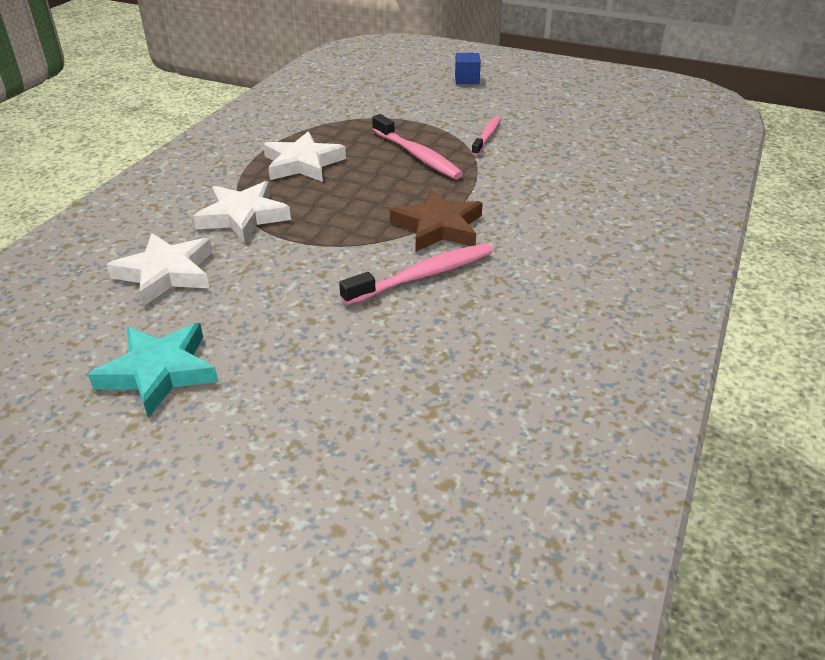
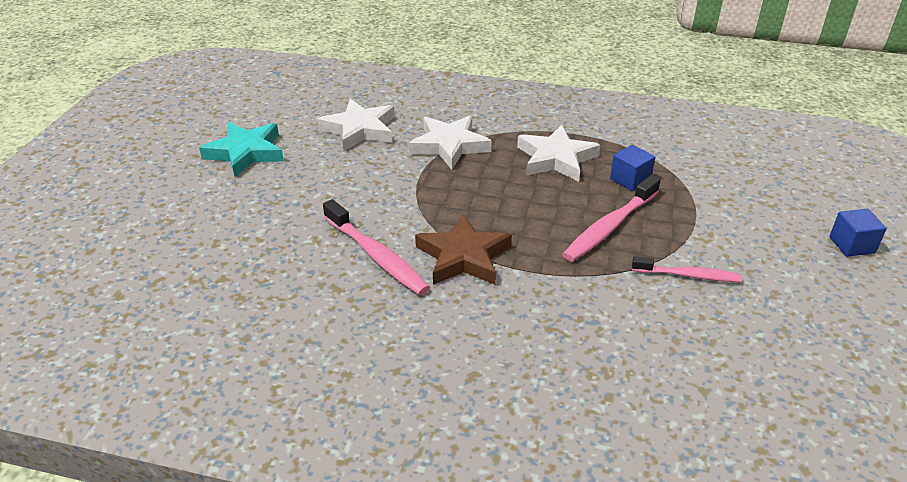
camera: 80 degrees right, 0 degrees up
none -> blue cube [610,145,655,191]

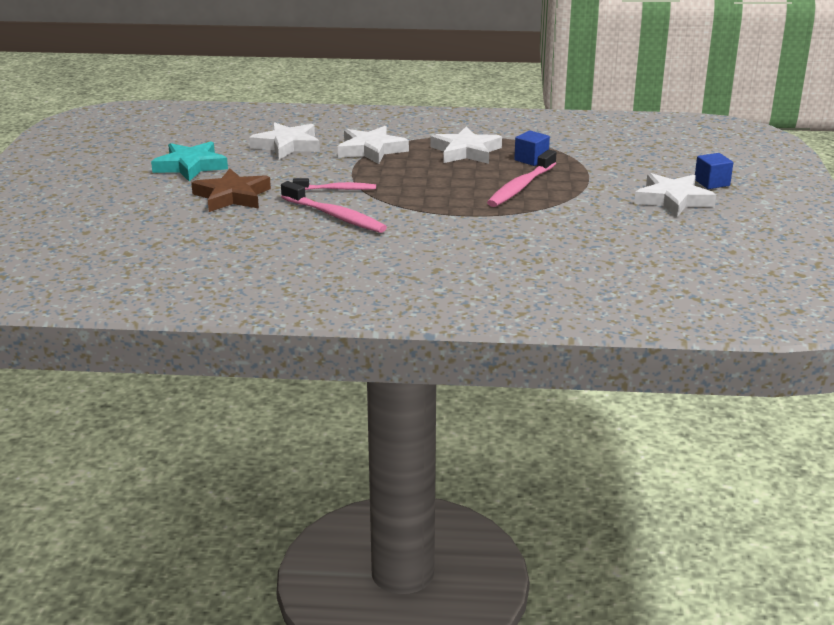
camera: 10 degrees left, 10 degrees down
brown star [415,214,512,285] -> brown star moved to [191,168,271,212]
pink toothbrush [632,256,742,282] -> pink toothbrush moved to [293,178,376,190]
none -> white star [634,173,716,217]

